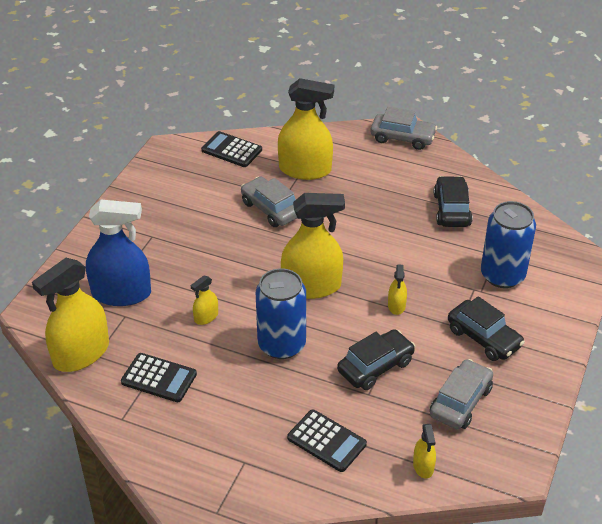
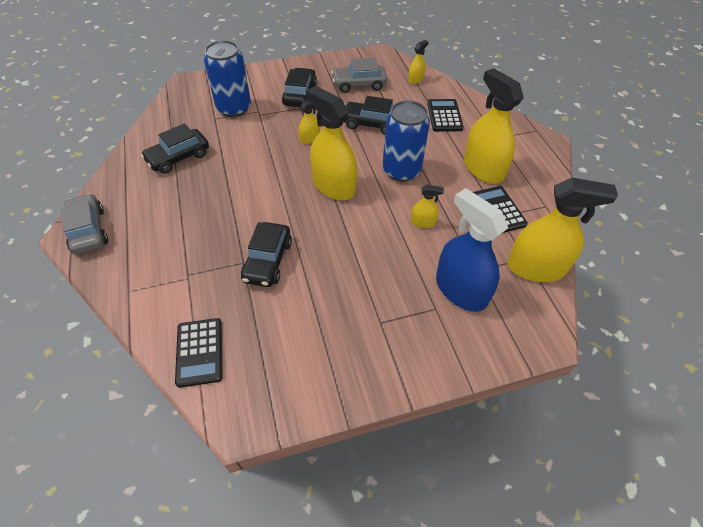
camera: 130 degrees left, 10 degrees up
grey car [241,176,297,227] -> black car [241,222,292,287]
yellow spray bottle [278,78,334,180] -> yellow spray bottle moved to [464,68,524,184]

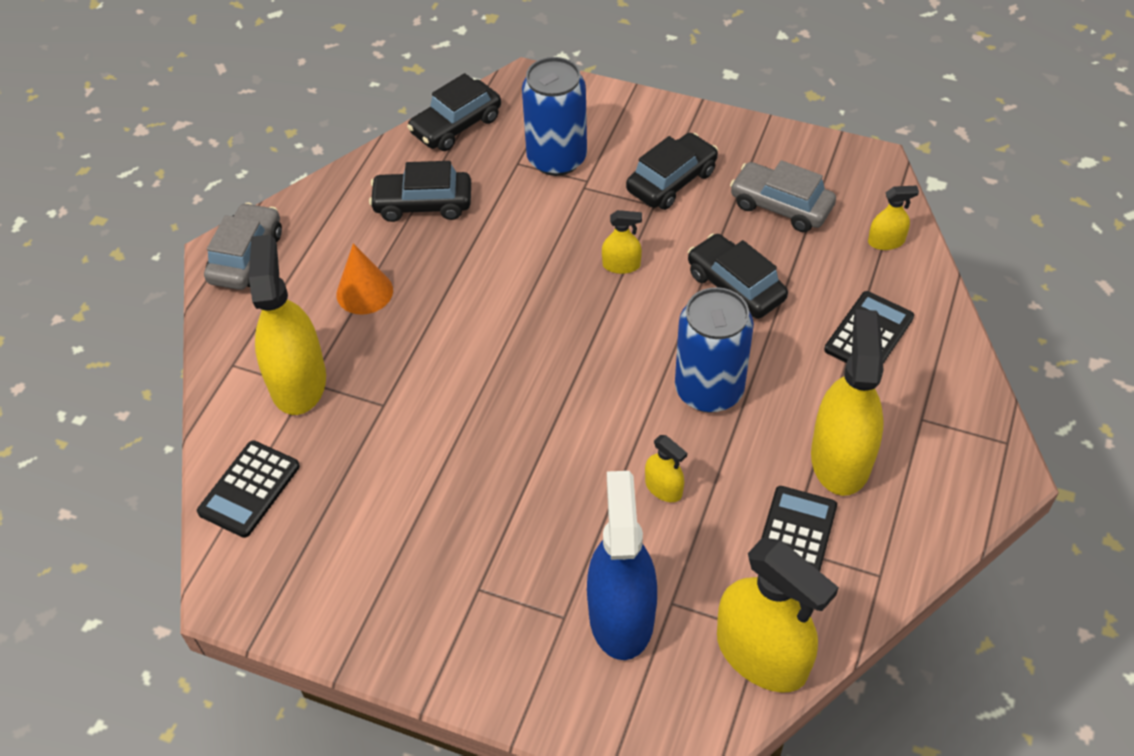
camera: 40 degrees right, 0 degrees up
black car [241,222,292,287] -> black car moved to [407,73,501,151]
yellow spray bottle [306,86,357,200] -> yellow spray bottle moved to [249,235,326,415]
none -> orange cone [336,243,393,315]

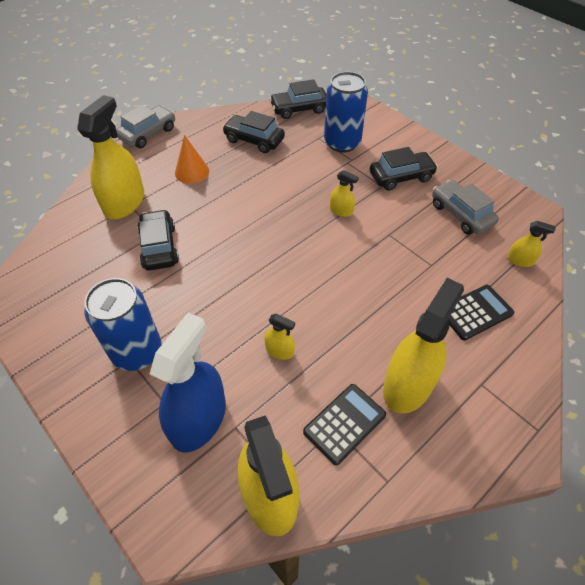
camera: 25 degrees right, 0 degrees up
black calculator [197,440,300,538] -> none
yellow spray bottle [645,435,687,502] -> yellow spray bottle turned 45 degrees counterclockwise [264,314,295,360]
blue can [675,287,754,413] -> blue can moved to [84,278,162,371]
black car [688,233,788,319] -> black car moved to [137,209,179,271]

